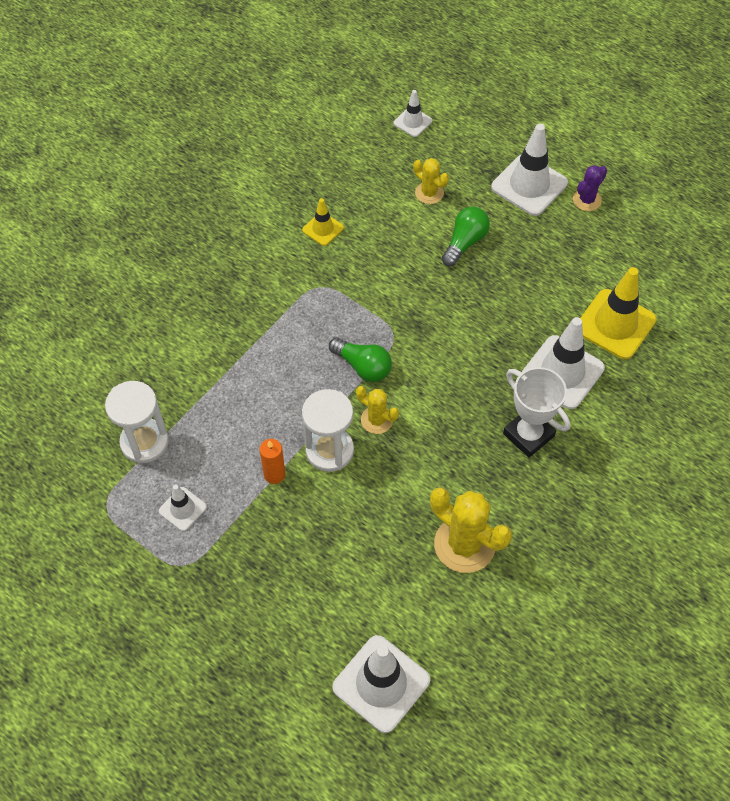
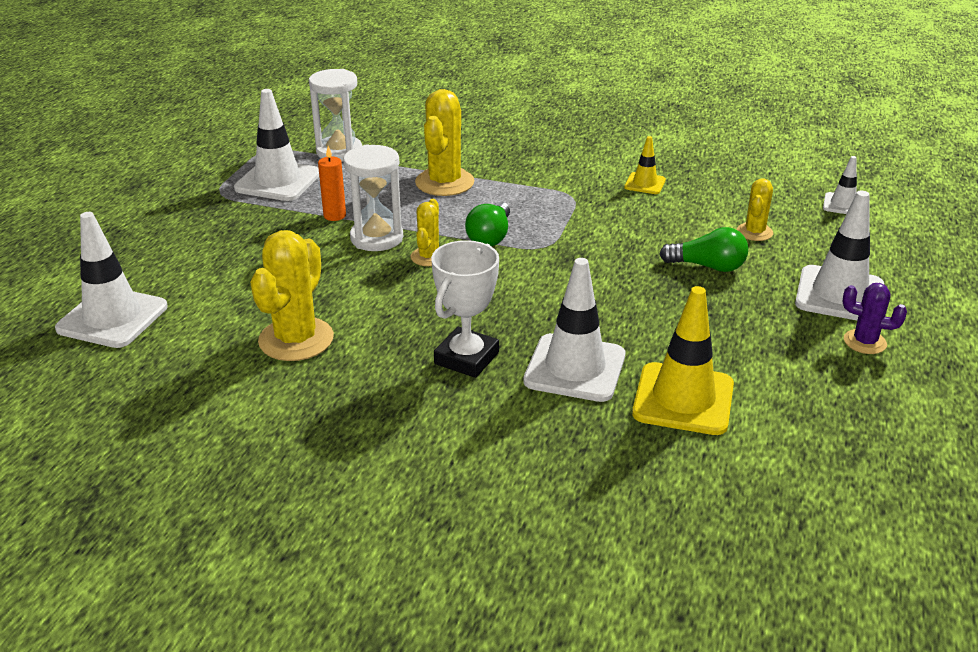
camera: 70 degrees right, 25 degrees down
white traffic cone [159,484,207,531] -> white traffic cone [234,89,319,201], size x1.90
none -> yellow cactus [415,89,474,196]

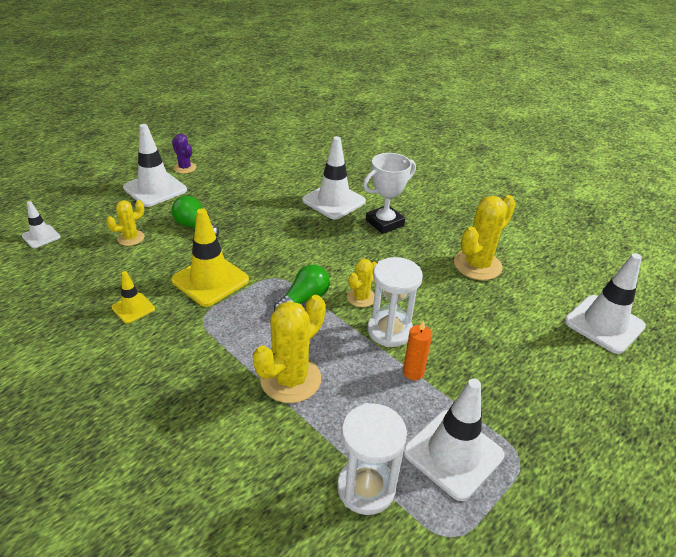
camera: 155 degrees left, 5 degrees up
yellow traffic cone [632,286,734,435] -> yellow traffic cone moved to [171,208,249,307]

